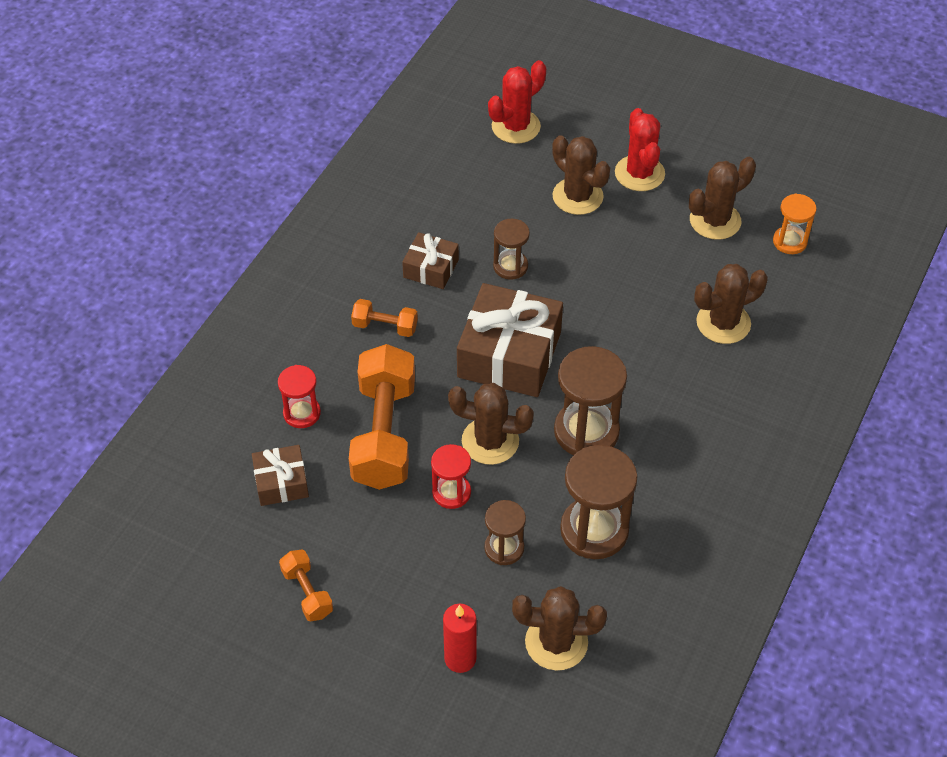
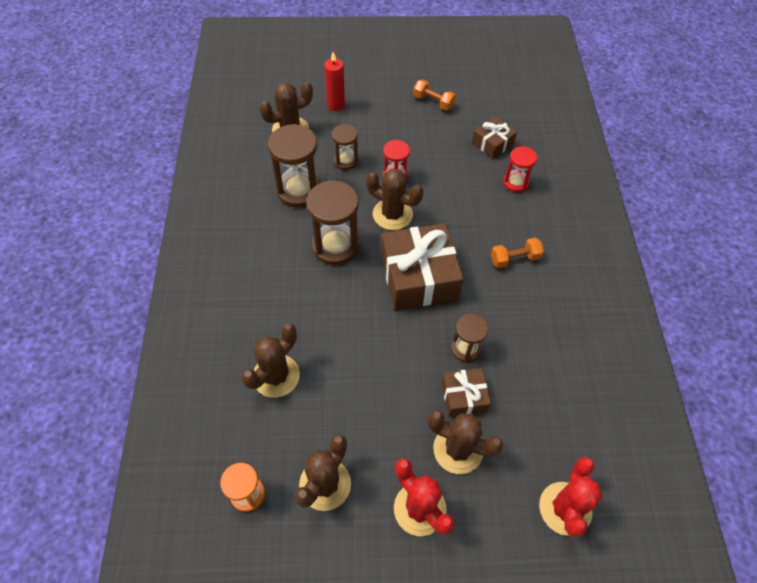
camera: 150 degrees right, 5 degrees up
orange dumbbell [349,344,415,490] -> none
brown gift [402,232,459,289] -> brown gift moved to [441,368,491,417]
brown cactus [448,383,534,465] -> brown cactus turned 45 degrees clockwise [366,169,424,230]

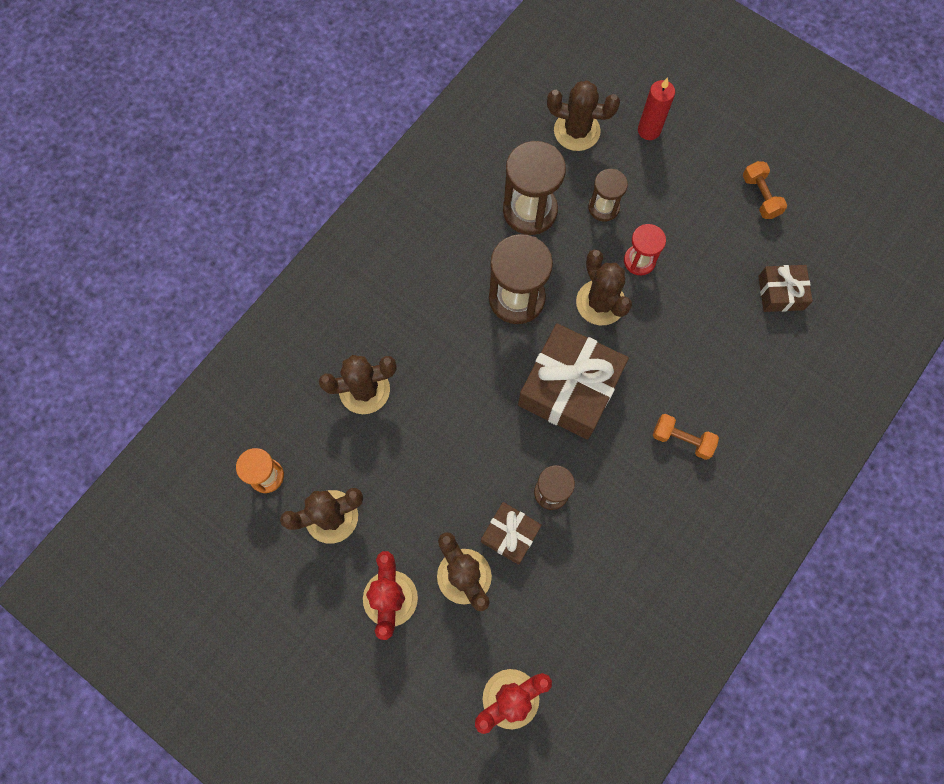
camera: 40 degrees right, 15 degrees up
red hourglass [503,146,537,193] -> none

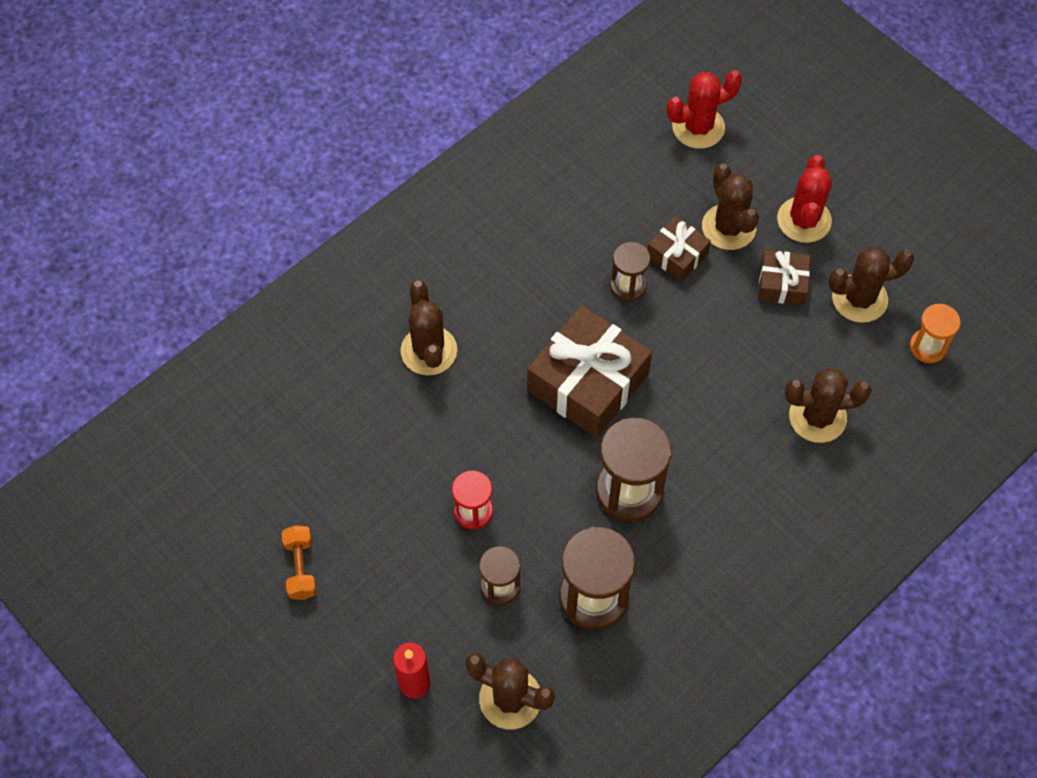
camera: 170 degrees left, 10 degrees down
brown cactus [576,249,632,325] -> brown cactus moved to [401,280,457,376]
orange dumbbell [653,414,719,460] -> none
brown gift [758,265,813,312] -> brown gift moved to [758,250,810,306]

